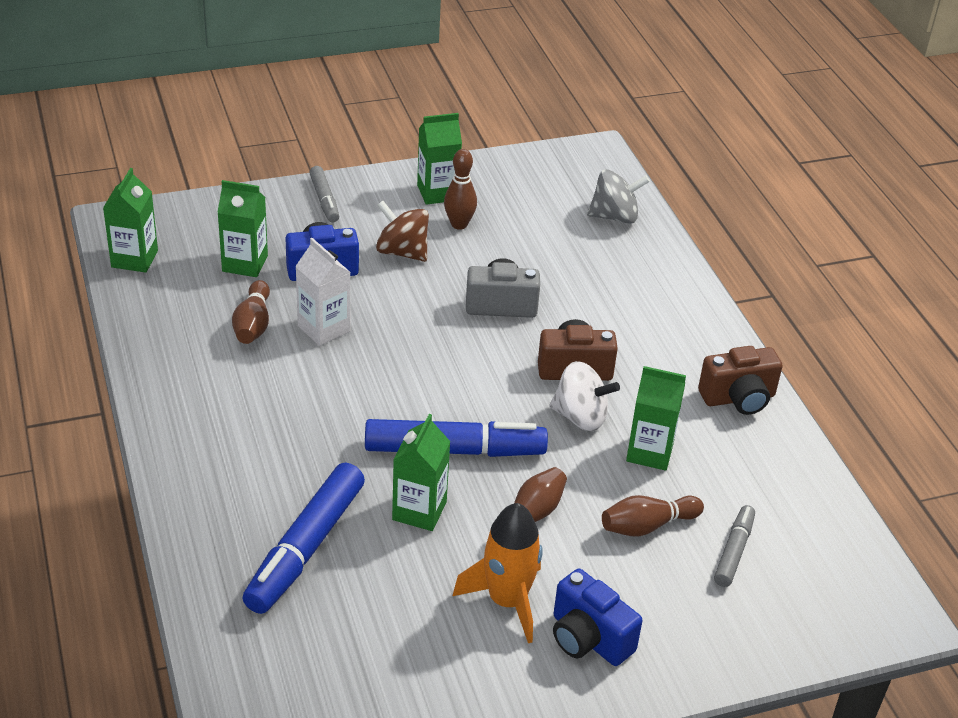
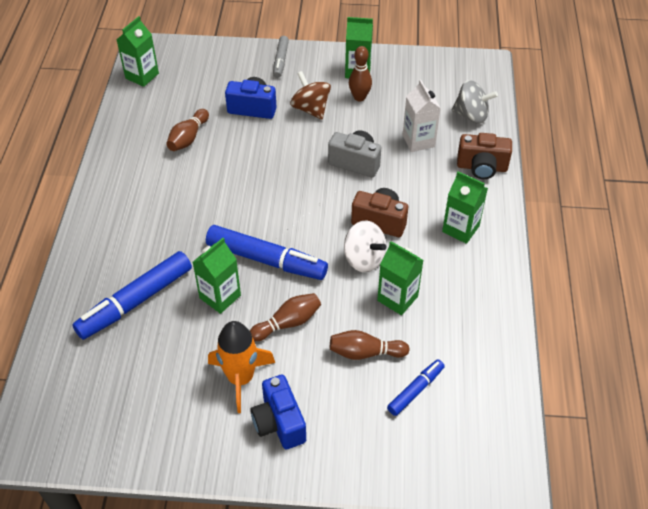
camera: 25 degrees right, 10 degrees up
green carton [217,180,268,277] -> green carton moved to [442,171,488,244]
white carton [295,238,350,346] -> white carton moved to [403,80,441,152]
brown camera [698,346,783,415] -> brown camera moved to [457,133,512,179]
grey marker [714,505,755,587] -> blue marker [387,359,445,416]

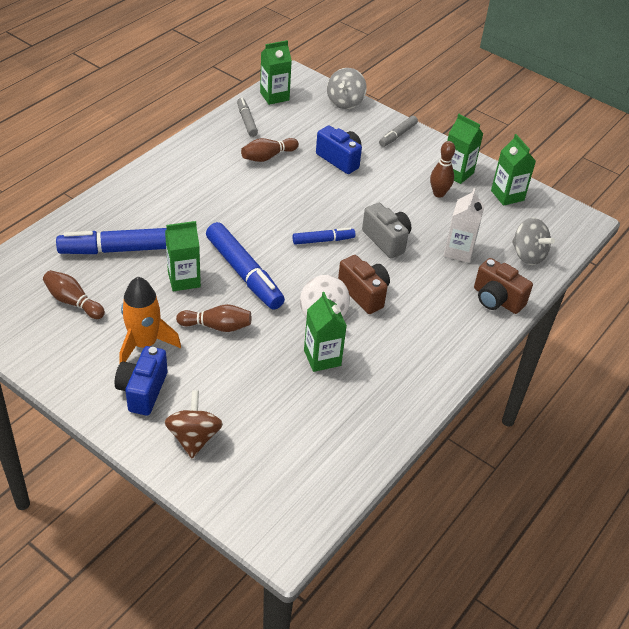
camera: 30 degrees right, 5 degrees down
brown spinning top [290,71,331,119] -> brown spinning top moved to [164,390,223,458]
brown bowling pin [330,330,410,360] -> brown bowling pin moved to [43,270,105,319]
blue marker [387,359,445,416] -> blue marker moved to [293,228,355,245]
green carton [442,171,488,244] -> green carton moved to [491,134,536,206]
none -> grey marker [237,98,258,137]
none -> grey spinning top [327,68,367,109]

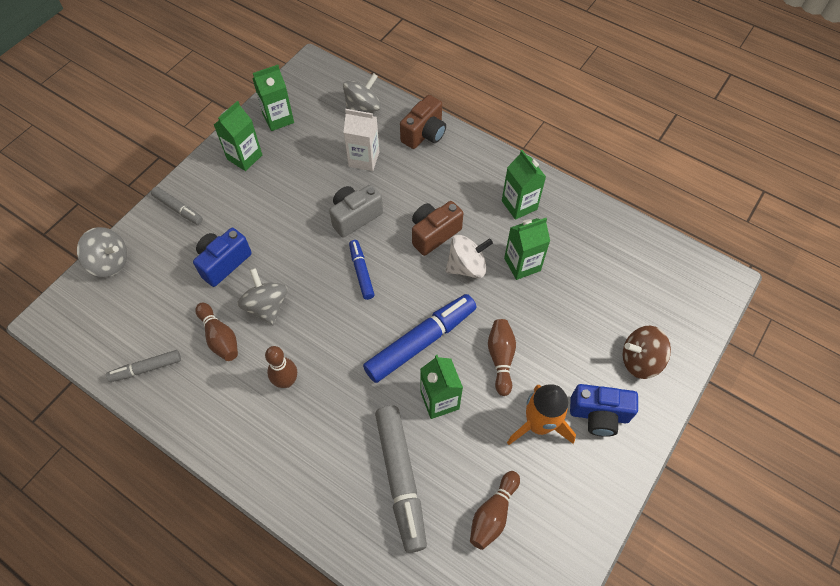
camera: 90 degrees left, 15 degrees up
blue marker [56,228,167,254] -> grey marker [375,406,427,553]
green carton [260,40,292,105] -> green carton moved to [502,150,546,220]
brown bowling pin [430,141,455,198] -> brown bowling pin moved to [265,346,297,388]
none -> grey spinning top [237,268,288,325]

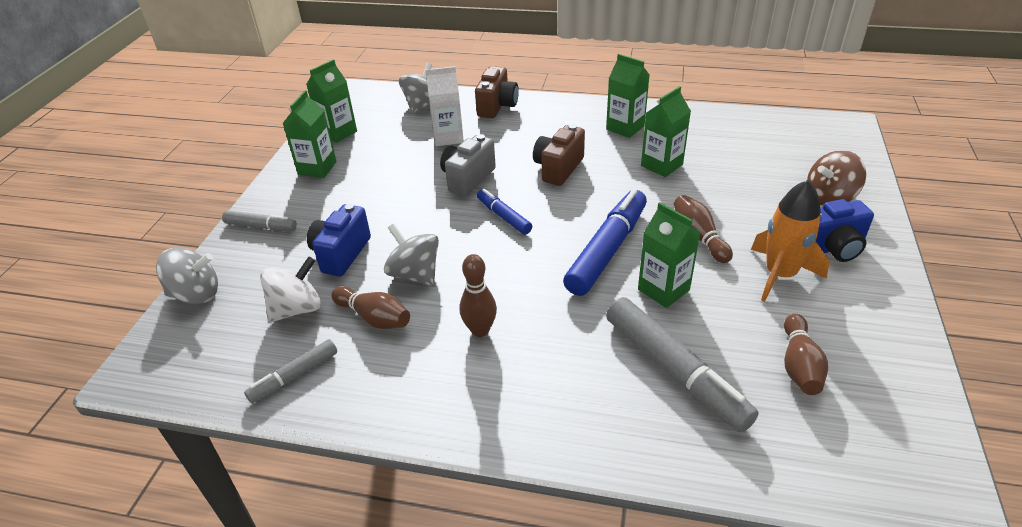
camera: 20 degrees left, 20 degrees down
white spinning top [446,235,493,278] -> white spinning top moved to [260,257,321,323]

